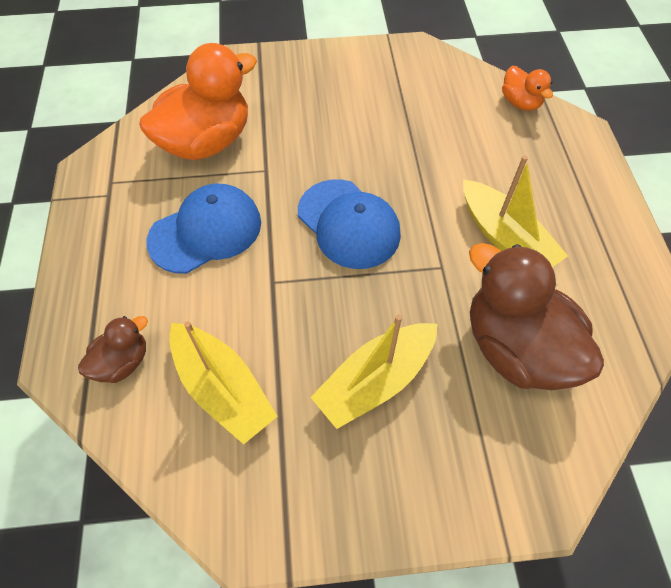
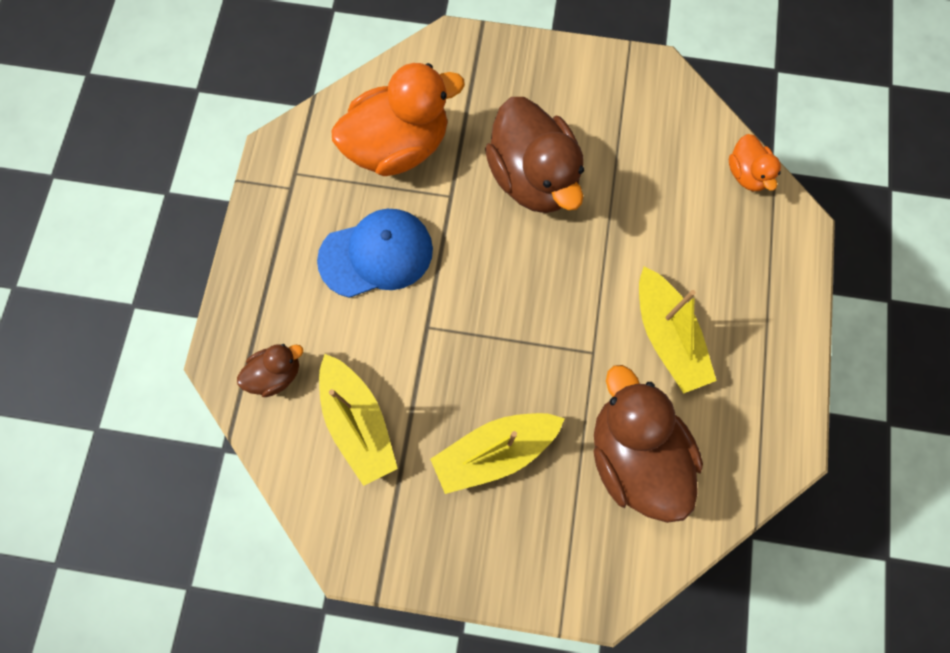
camera: 15 degrees right, 15 degrees up
blue cap [298,179,401,269] -> none
none -> brown duck [485,97,584,213]

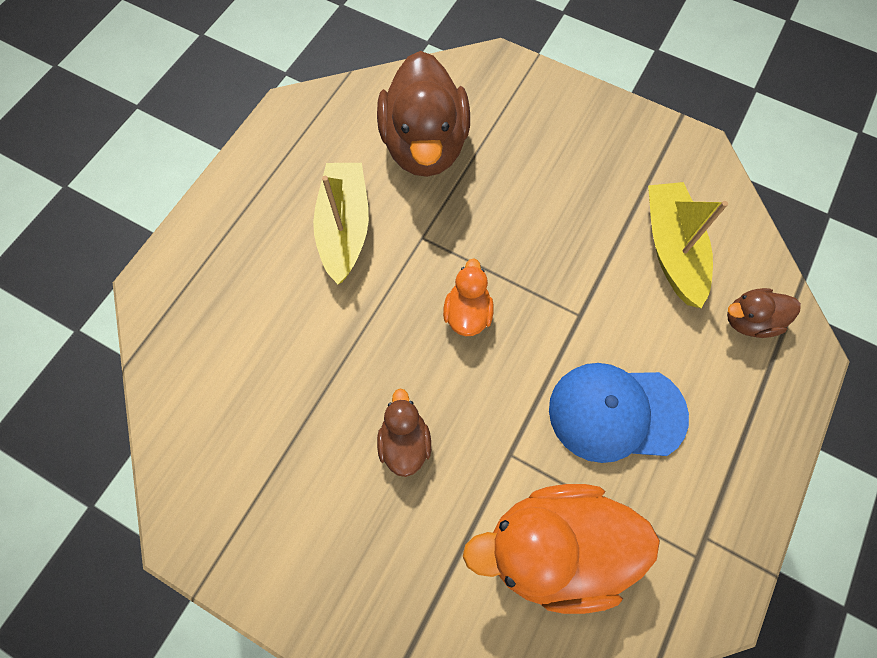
camera: 160 degrees left, 5 degrees down
yellow boat [430,413,565,494] -> none
brown duck [485,97,584,213] -> brown duck [377,389,431,477], size x0.49
orange duck [729,134,781,191] -> orange duck moved to [443,259,494,336]

